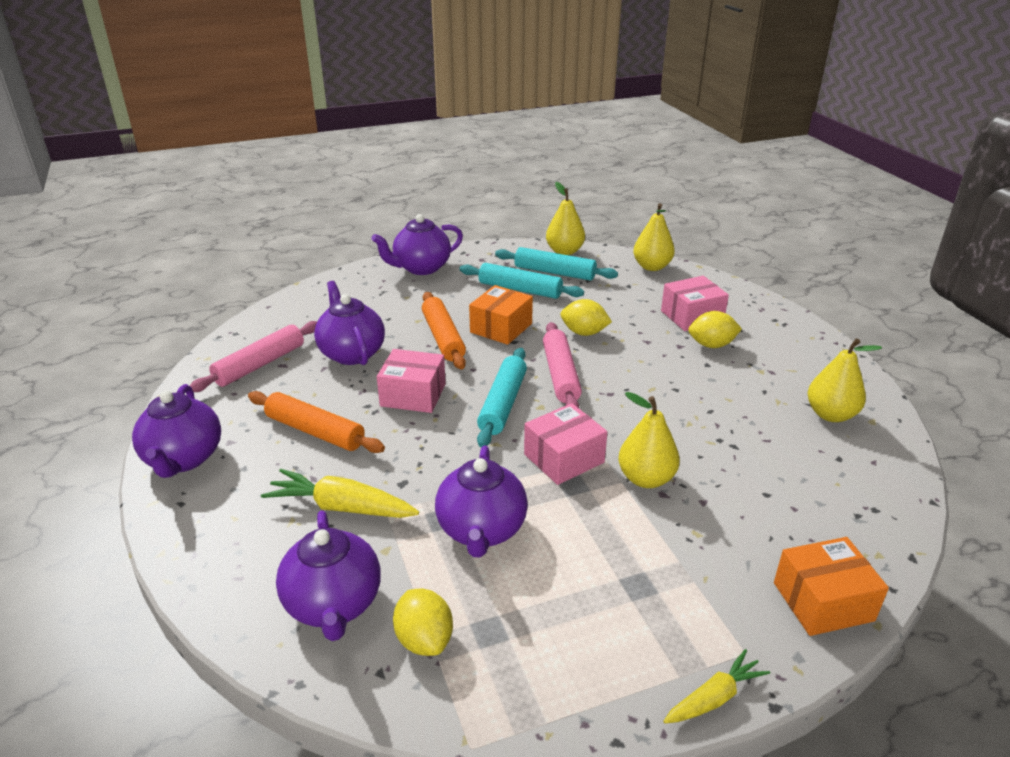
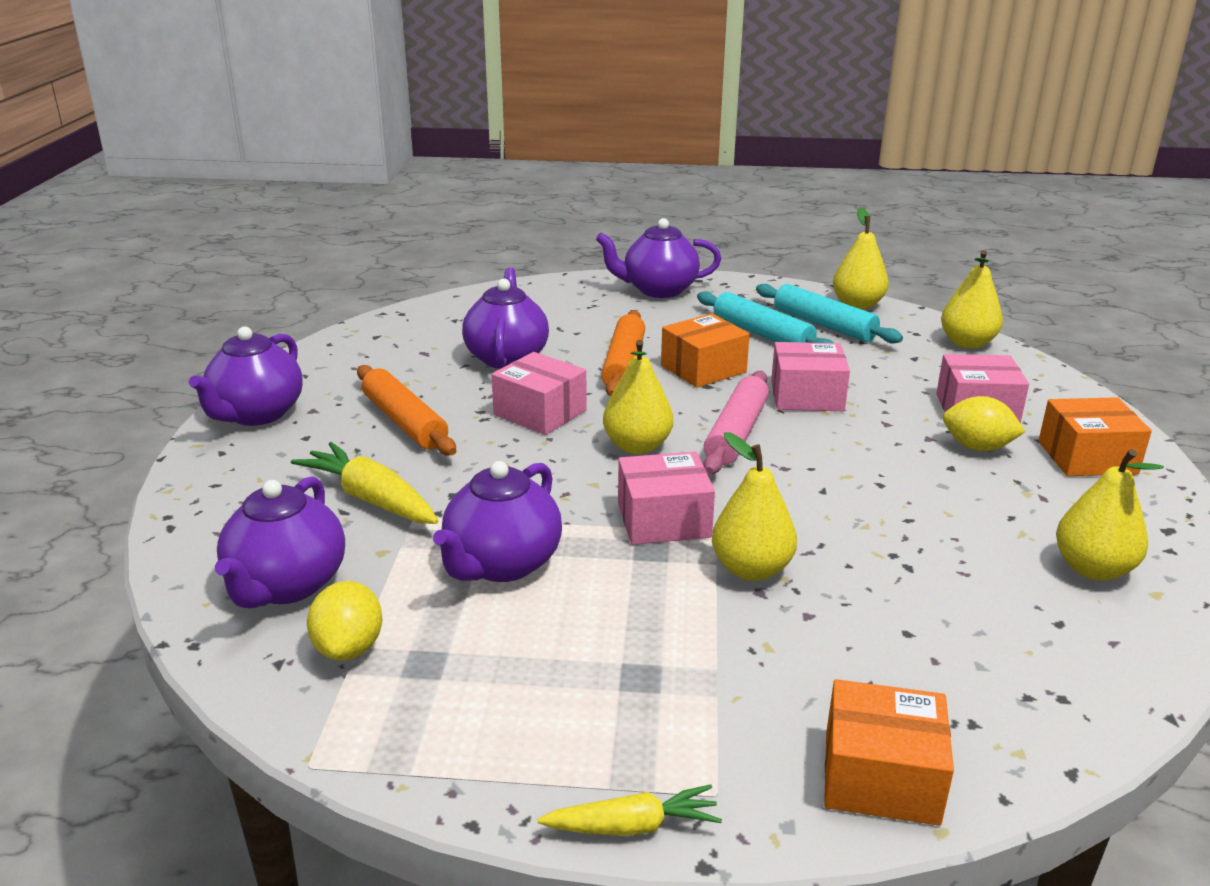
camera: 25 degrees right, 5 degrees down
pink rolling pin [190,321,317,392] -> none
turquoise rolling pin [477,348,527,447] -> yellow pear [603,340,673,454]
yellow lemon [560,299,612,336] -> pink box [771,342,850,411]
none -> orange box [1038,397,1152,476]

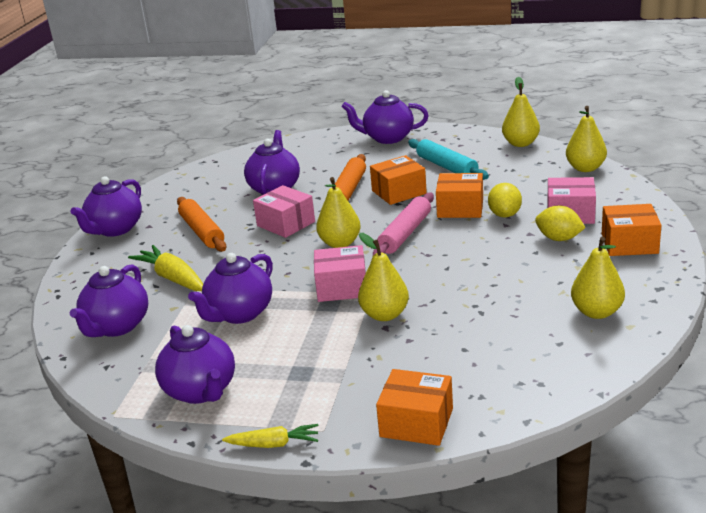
camera: 10 degrees right, 0 degrees up
yellow lemon [307,581,382,661] -> yellow lemon moved to [488,183,522,218]
turquoise rolling pin [756,284,903,344] -> none
pink box [771,342,850,411] -> orange box [436,173,483,218]
none -> purple teapot [155,325,235,404]

